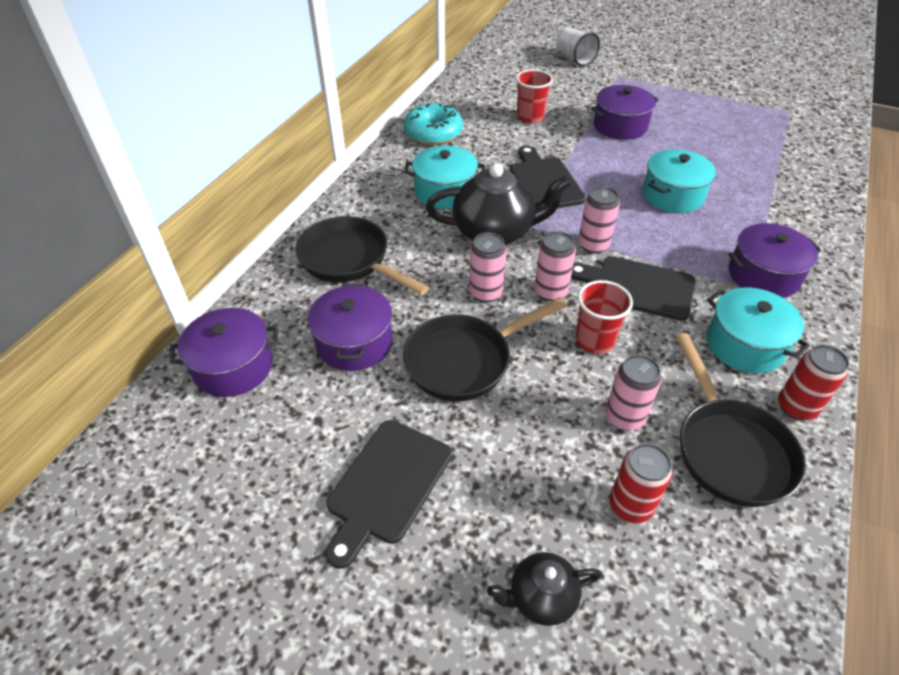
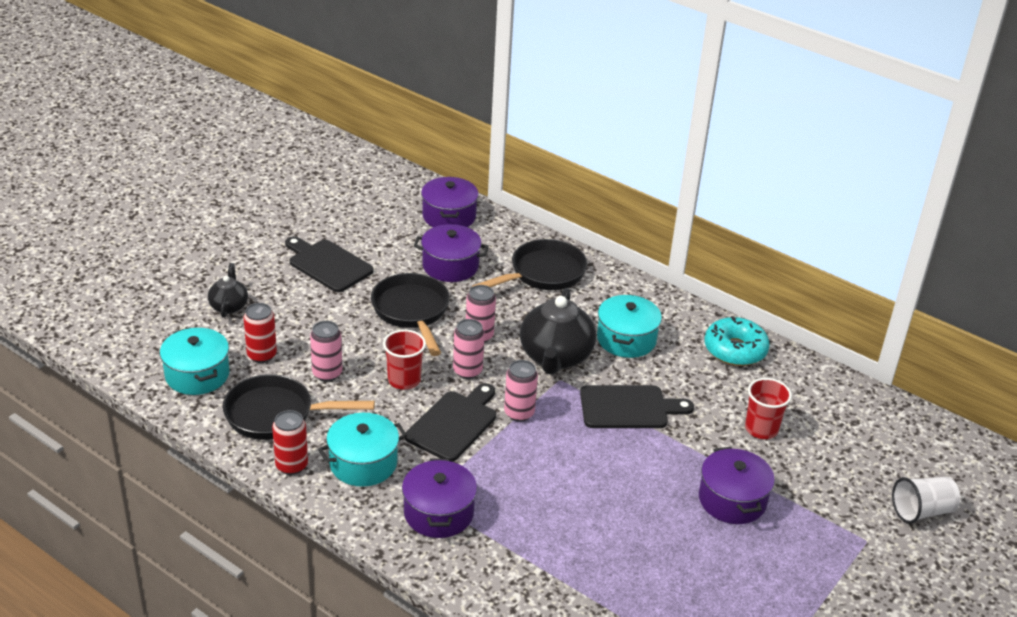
camera: 100 degrees right, 10 degrees down
turquoise pot [643,149,716,213] -> turquoise pot moved to [160,327,230,395]

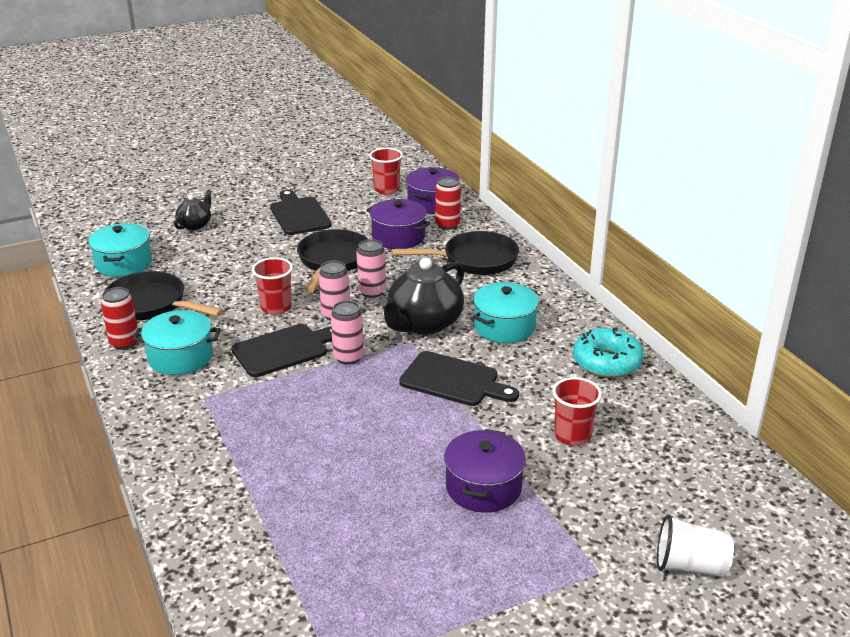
camera: 30 degrees right, 5 degrees down
red can [243,303,277,363] -> red can moved to [435,177,461,230]
pink can [310,321,342,381] -> none
purple pot [402,459,477,538] -> none
none -> red cup [369,148,403,195]

